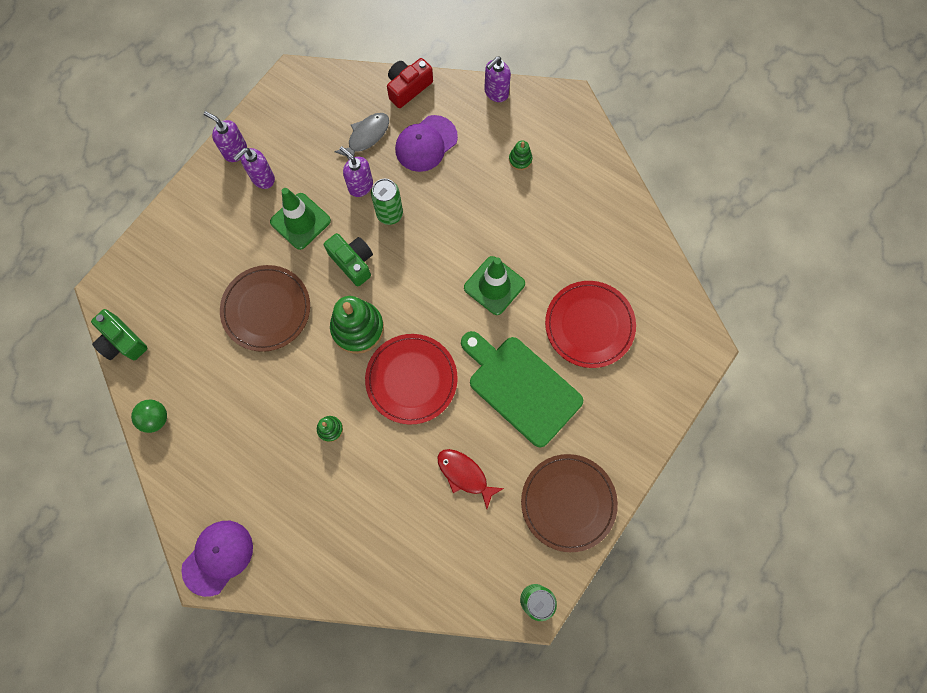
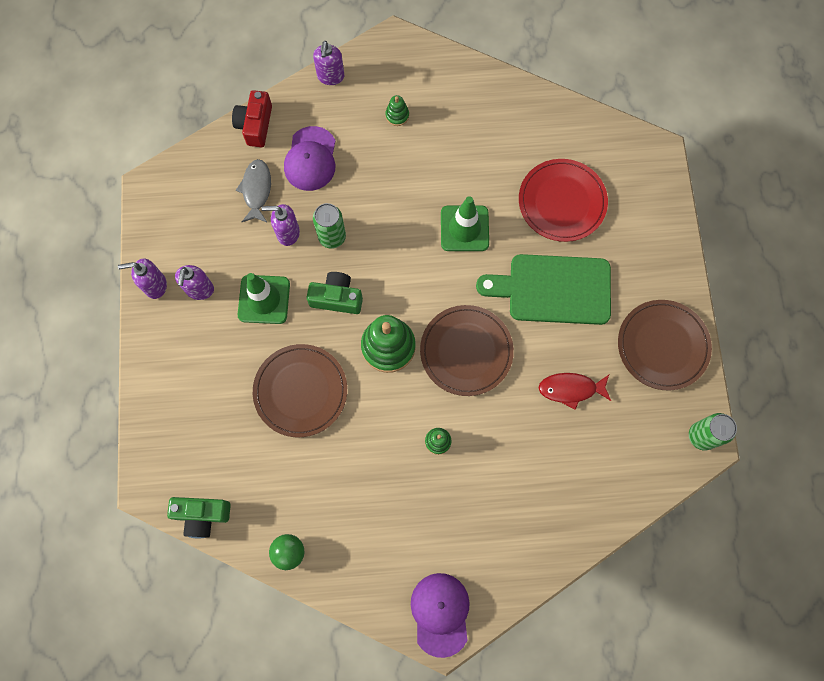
camera: 40 degrees left, 0 degrees up
red plate [365,334,458,425] -> brown plate [420,305,514,396]

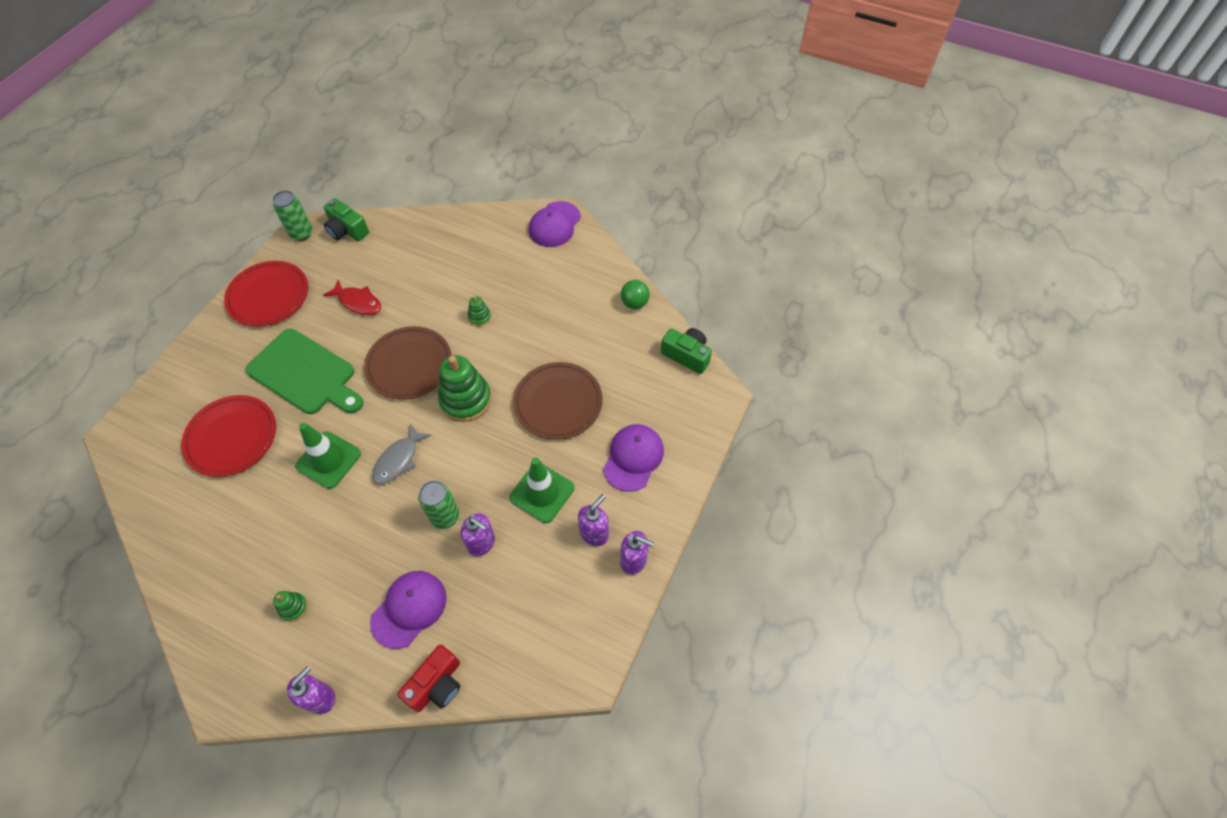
camera: 150 degrees left, 15 degrees down
grey fish [236,159,271,223] -> grey fish moved to [372,424,431,485]
green camera [307,272,363,314] -> green camera moved to [324,198,369,241]
brown plate [618,300,712,390] -> red plate [224,261,308,326]
none -> purple cap [603,424,664,492]

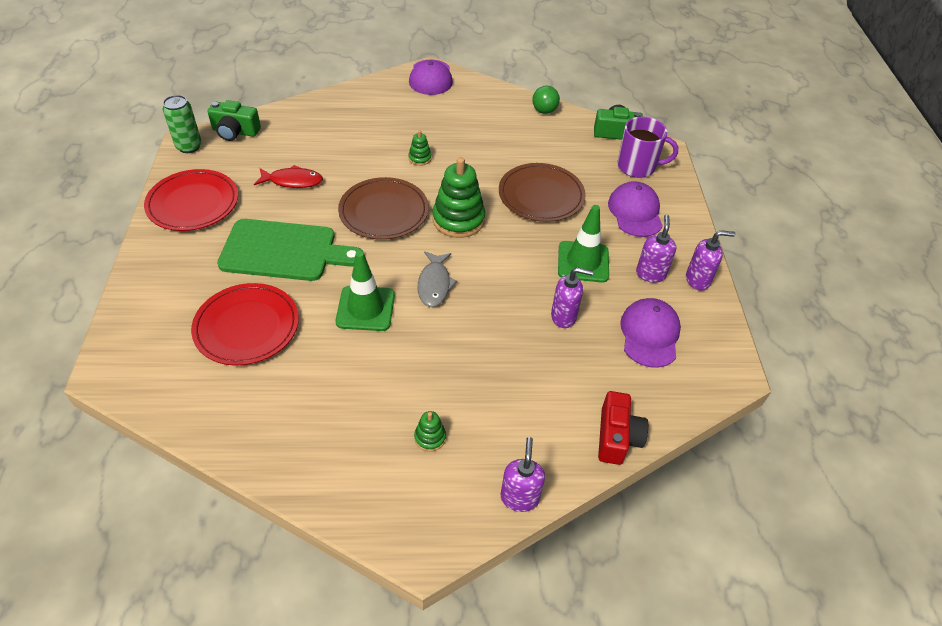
camera: 30 degrees left, 10 degrees down
purple cap [370,571,447,649] -> purple cap moved to [620,298,681,368]
green can [418,480,459,529] -> none
none -> purple mug [617,117,678,178]

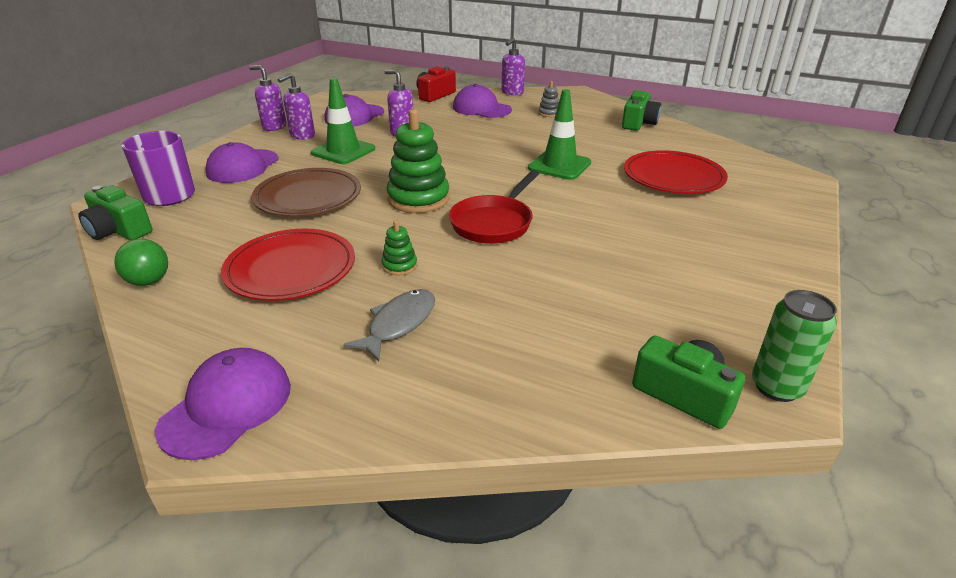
camera: 150 degrees left, 15 degrees down
red plate [144,169,238,231] -> red plate moved to [221,229,355,301]
green cutting board [217,219,363,281] -> none
red fish [254,165,323,188] -> none
brown plate [338,177,429,240] -> red pan [449,170,539,244]
green stacking toy [414,411,446,452] -> grey stacking toy [538,81,559,117]
grey fish [418,251,457,307] -> grey fish moved to [343,289,435,362]
none -> purple cap [453,84,512,118]
none -> green camera [622,90,661,131]

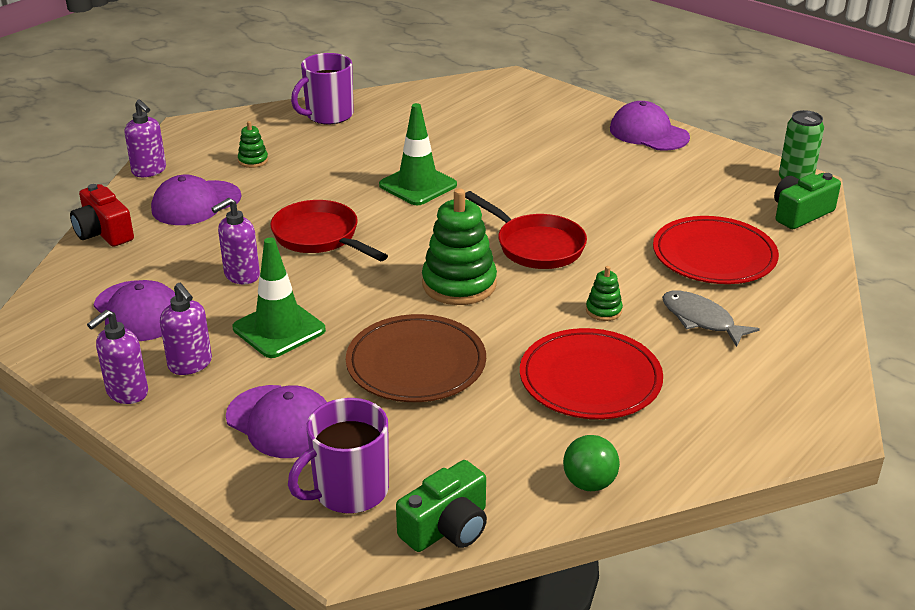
camera: 75 degrees left, 0 degrees up
purple cap [155,348,291,460] -> purple cap moved to [610,101,690,151]
grey stacking toy [538,81,559,117] -> green stacking toy [238,121,268,168]
green camera [622,90,661,131] -> purple mug [291,53,354,125]
red plate [624,150,728,194] -> red plate moved to [653,216,779,284]
none -> red pan [270,200,388,261]

